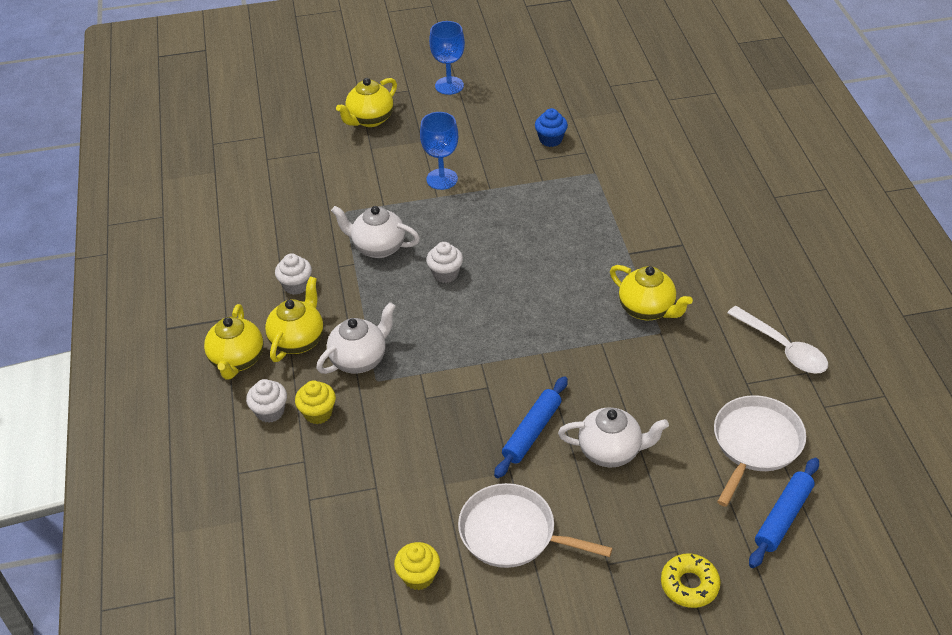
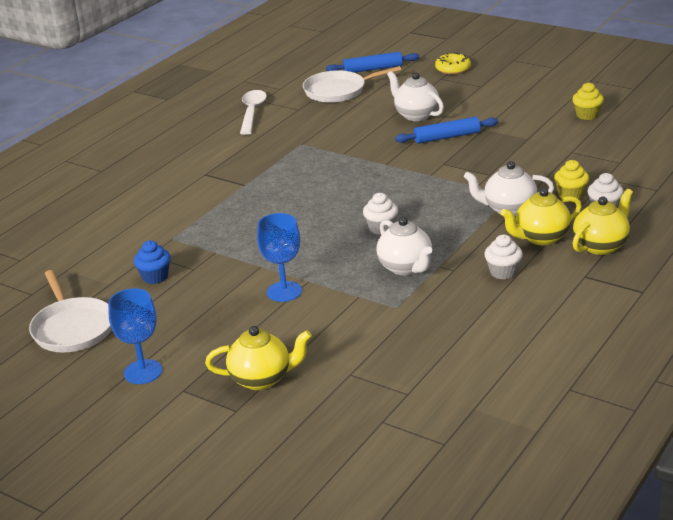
camera: 135 degrees left, 15 degrees down
white pan [458,483,612,568] -> white pan moved to [29,270,112,353]
yellow teapot [610,265,693,321] -> none

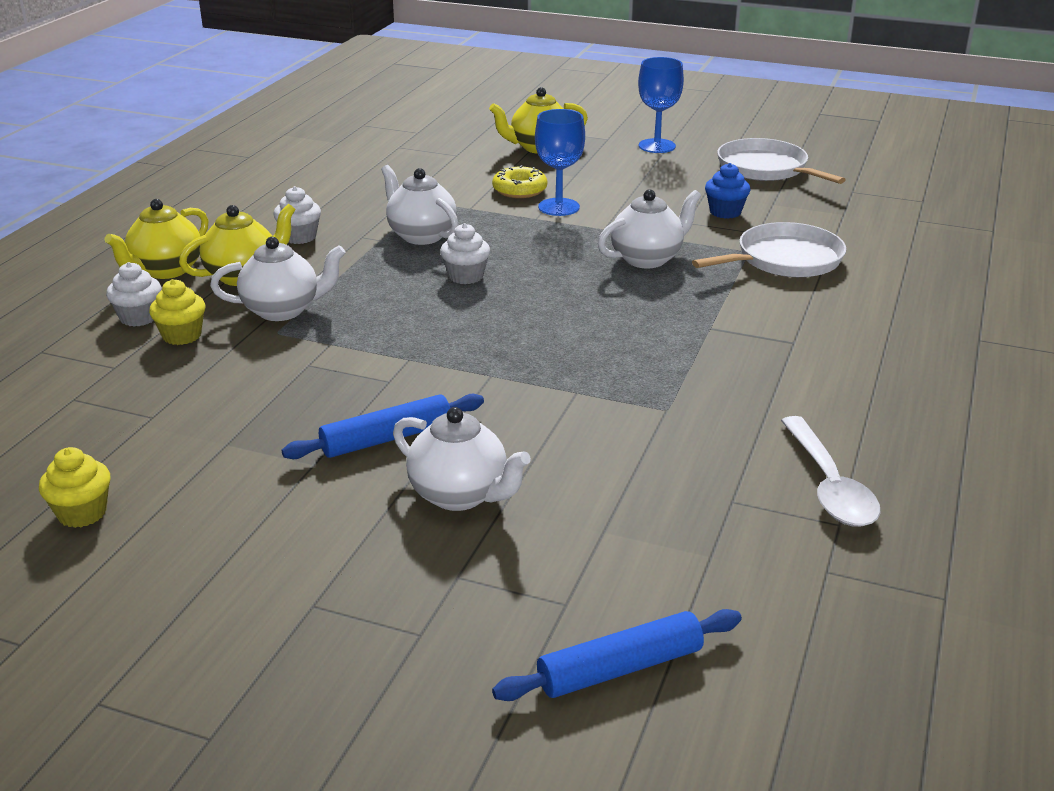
camera: 165 degrees right, 0 degrees up
white pan [303,66,401,103] -> white pan moved to [692,222,846,277]
yellow donut [435,52,471,75] -> yellow donut moved to [492,165,547,198]
none -> white teapot [598,189,701,268]

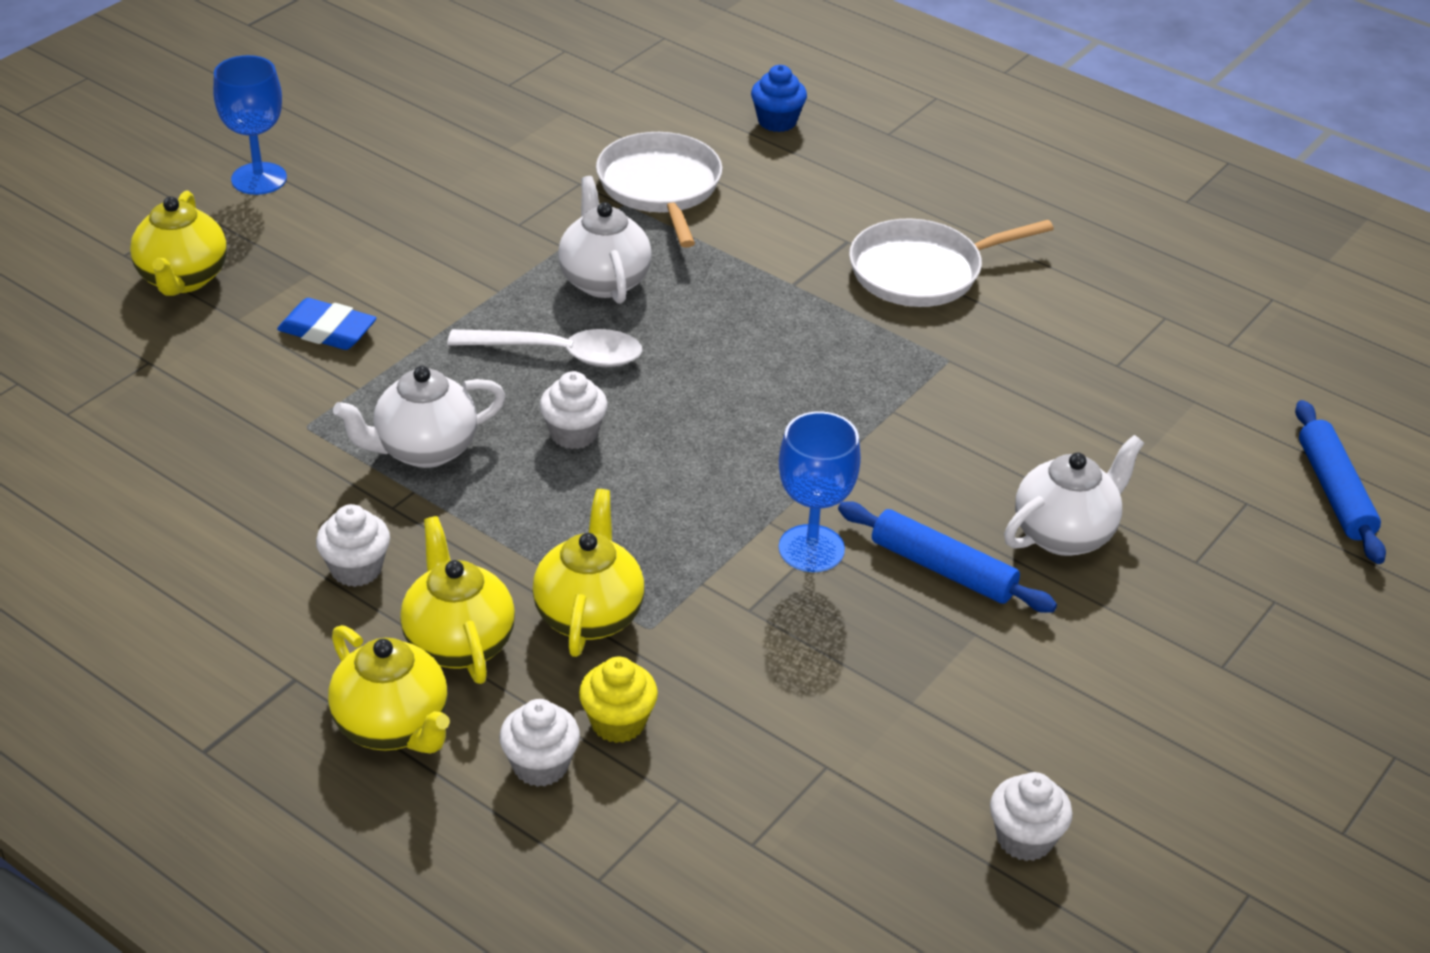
camera: 75 degrees left, 10 degrees up
yellow cupcake [39,447,110,528] -> white cupcake [990,772,1073,861]
white teapot [210,237,346,321] -> yellow teapot [532,489,644,657]
blue rolling pin [282,394,484,459] -> blue rolling pin turned 45 degrees counterclockwise [838,501,1057,613]
yellow donut [492,165,547,198] -> blue eraser [277,298,377,350]
blue goblet [535,109,585,216] -> blue goblet moved to [778,411,861,572]
blue cupcake [705,163,751,219] -> blue cupcake moved to [751,65,807,132]
white pan [717,138,846,184] -> white pan moved to [849,218,1054,307]
white spoon [781,416,880,527] -> white spoon moved to [447,329,642,367]

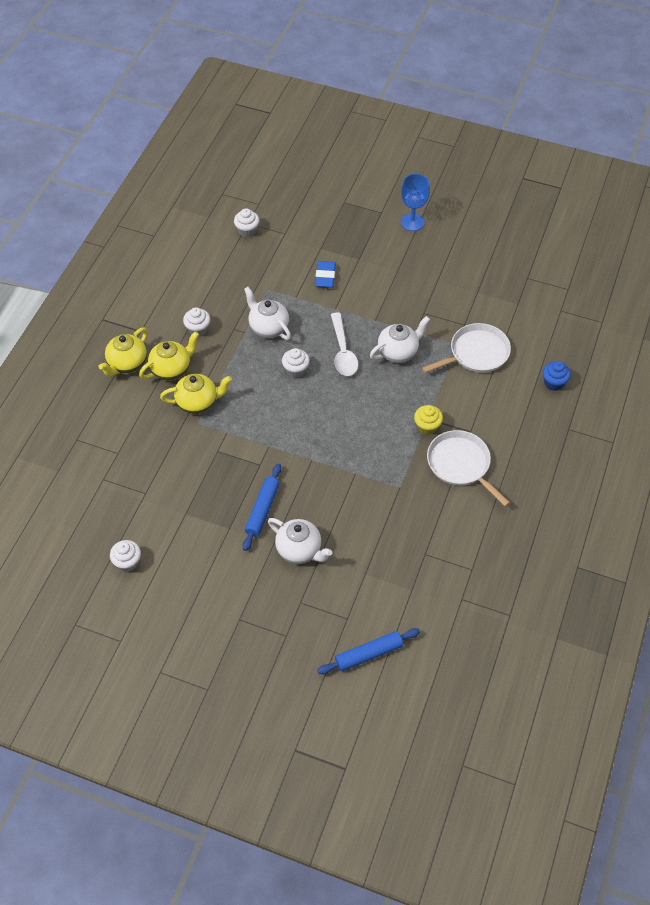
camera: 75 degrees right, 15 degrees up
yellow teapot [130,191,227,296] -> none
white cupcake [499,699,580,787] -> white cupcake moved to [234,208,259,237]
yellow cupcake [579,657,658,743] -> yellow cupcake moved to [414,405,443,435]
blue goblet [778,411,861,572] -> none

